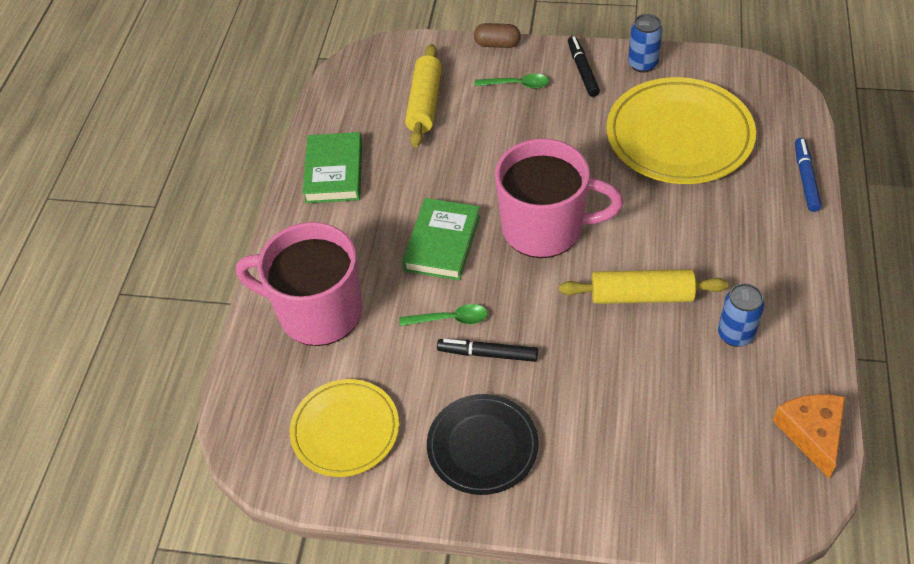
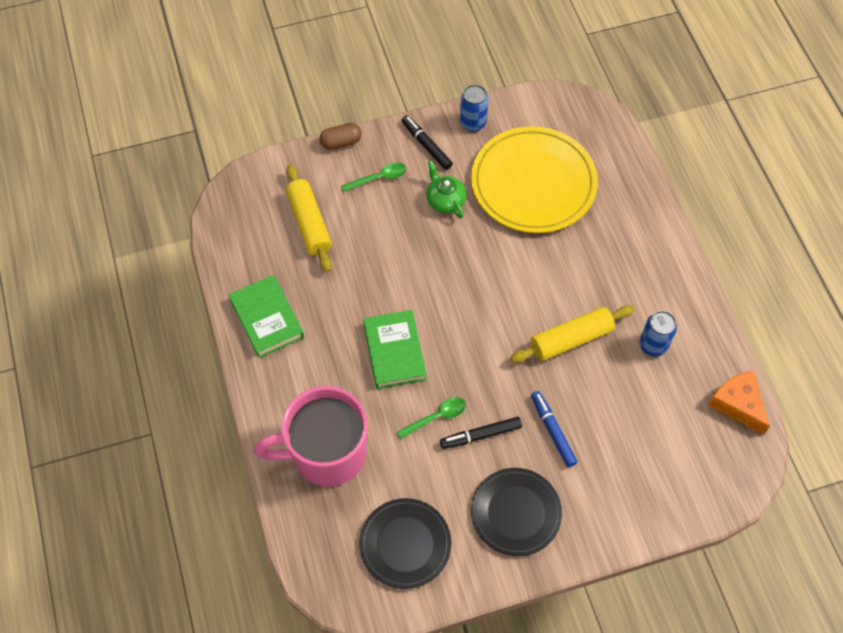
camera: 30 degrees left, 10 degrees up
yellow plate [290,379,399,477] -> black plate [359,498,451,589]
pink mug [495,138,623,258] -> none
blue marker [795,138,822,212] -> blue marker moved to [531,391,577,467]
none -> green teapot [426,161,466,219]

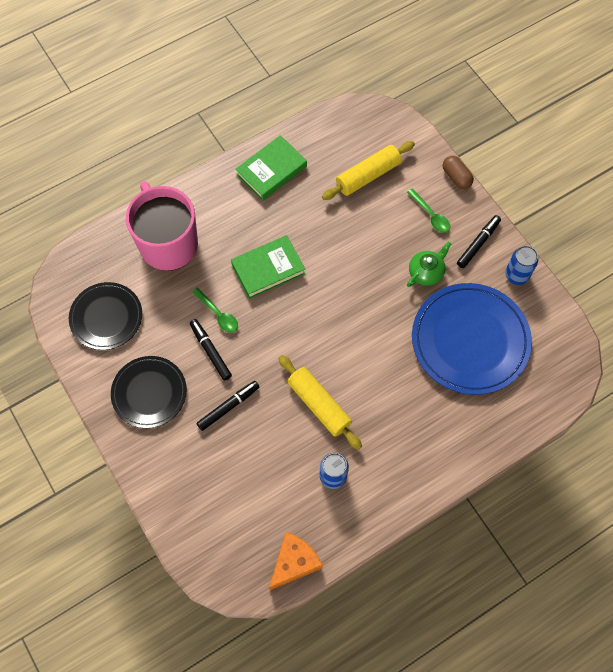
camera: 75 degrees right, 5 degrees up
yellow plate [471,126,598,233] -> blue plate [412,283,532,395]
blue marker [531,391,577,467] -> black marker [196,381,259,431]

